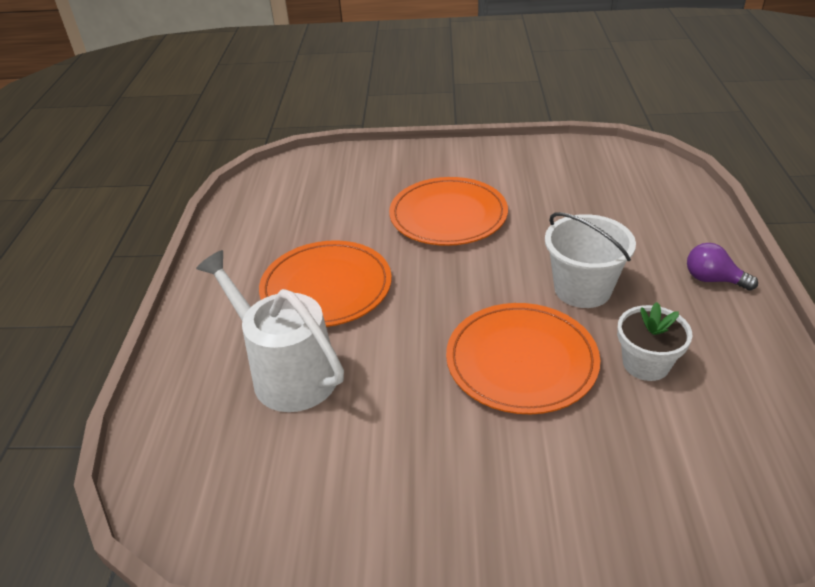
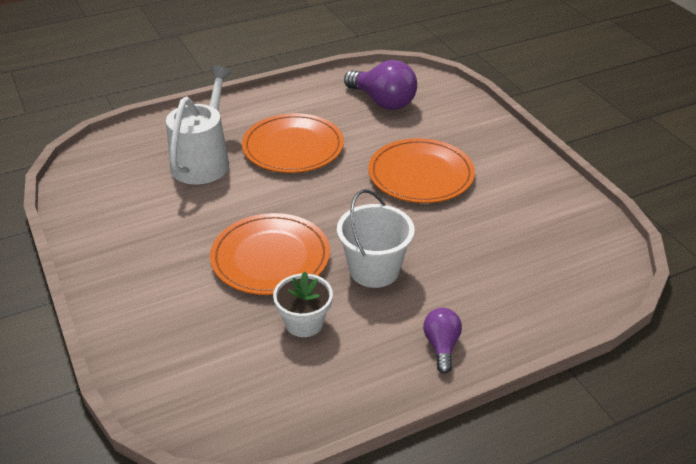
camera: 60 degrees right, 0 degrees up
none -> purple light bulb [344,60,417,110]

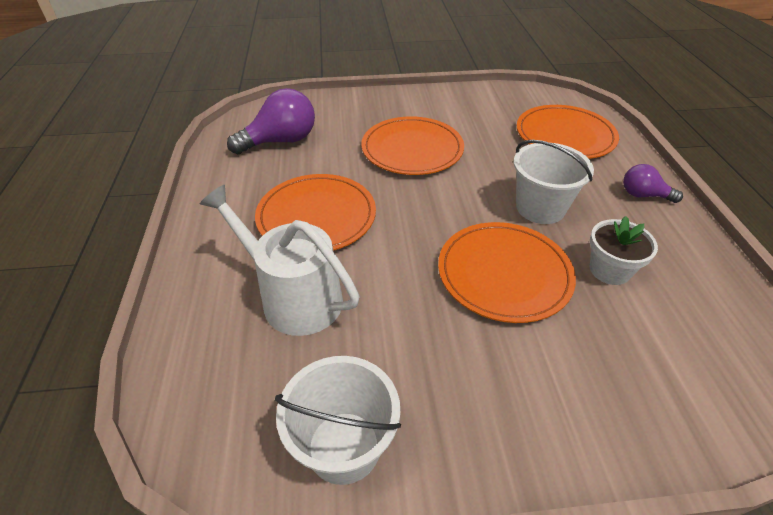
camera: 70 degrees left, 5 degrees up
none -> white bucket [275,356,401,485]
none -> orange plate [517,105,619,159]

